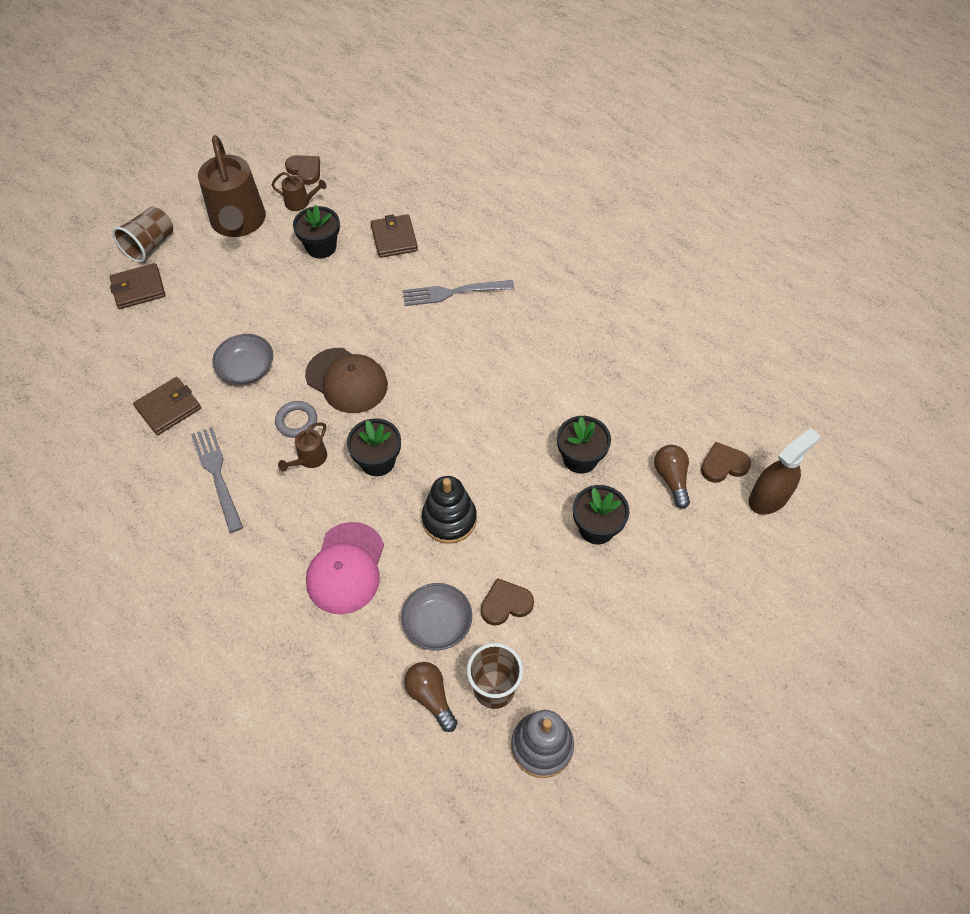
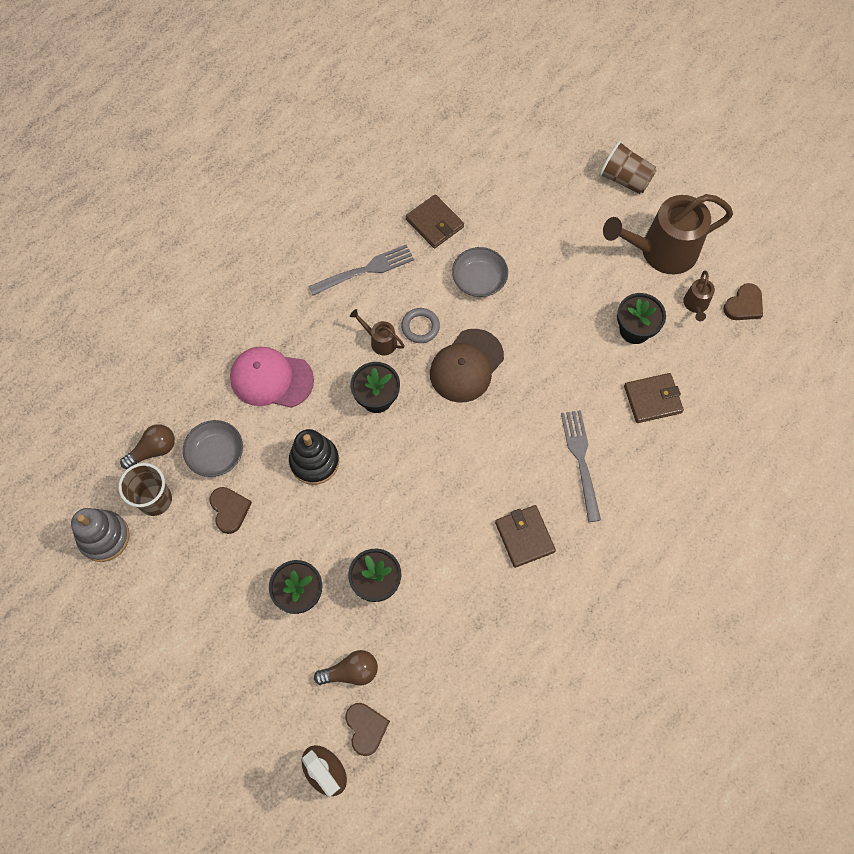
camera: 90 degrees right, 10 degrees up
brown wallet [110,263,165,309] -> brown wallet moved to [495,505,556,568]

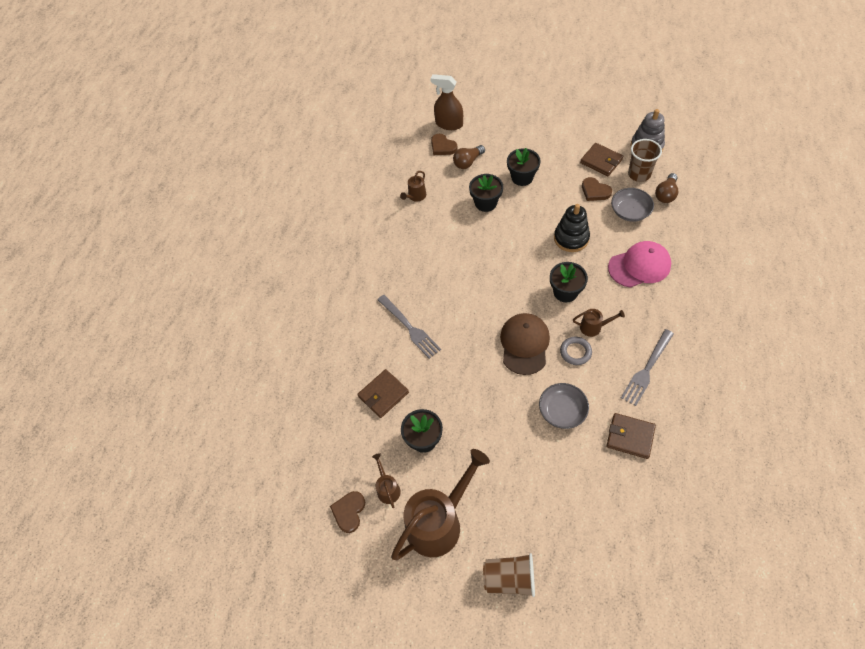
camera: 155 degrees right, 10 degrees down
brown wallet [495,505,556,568] -> brown wallet moved to [580,143,623,176]
none -> brown watering can [400,171,426,202]

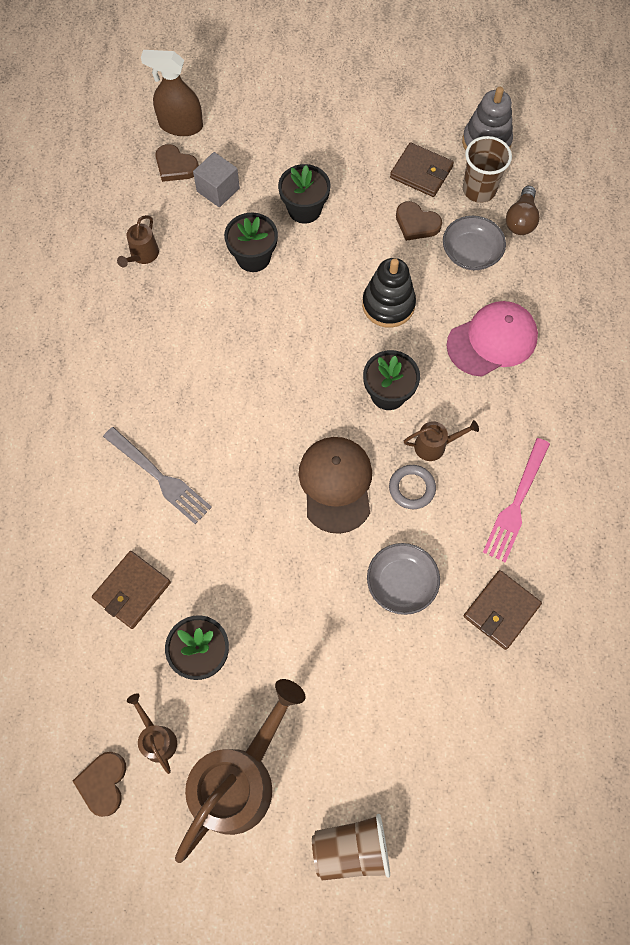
camera: 15 degrees left, 10 degrees up
brown light bulb [453,145,485,169] -> grey cube [193,152,240,207]
brown wallet [606,413,656,459] -> brown wallet turned 60 degrees counterclockwise [464,570,542,650]
grey fork [621,329,674,406] -> pink fork [483,438,550,562]

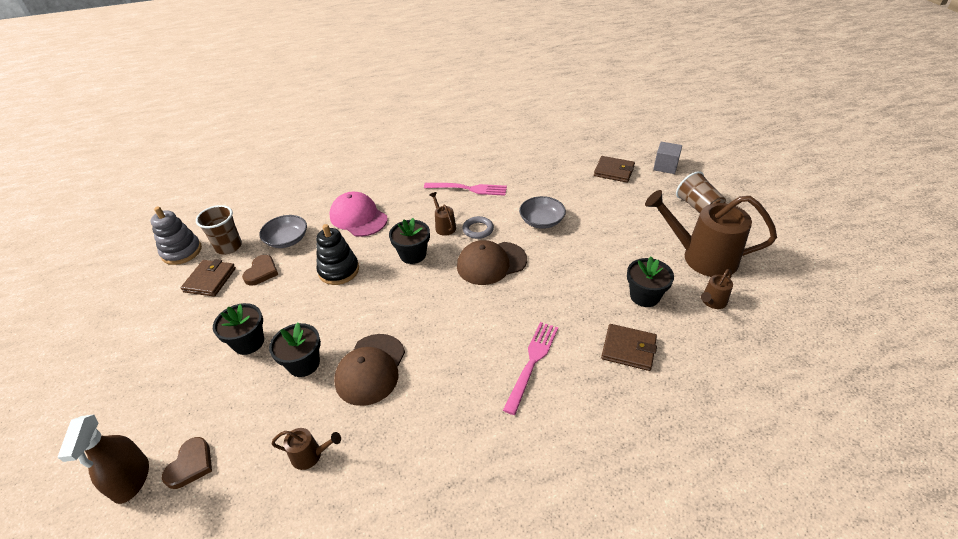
camera: 105 degrees left, 25 degrees down
brown heart [73,752,126,817] -> none
grey fork [103,427,212,524] -> pink fork [503,322,558,415]
grey cube [193,152,240,207] -> grey cube moved to [653,142,682,174]
brown wallet [464,570,542,650] -> brown wallet moved to [594,156,635,183]
brown light bulb [506,186,540,235] -> none
none -> brown cap [334,334,405,406]

